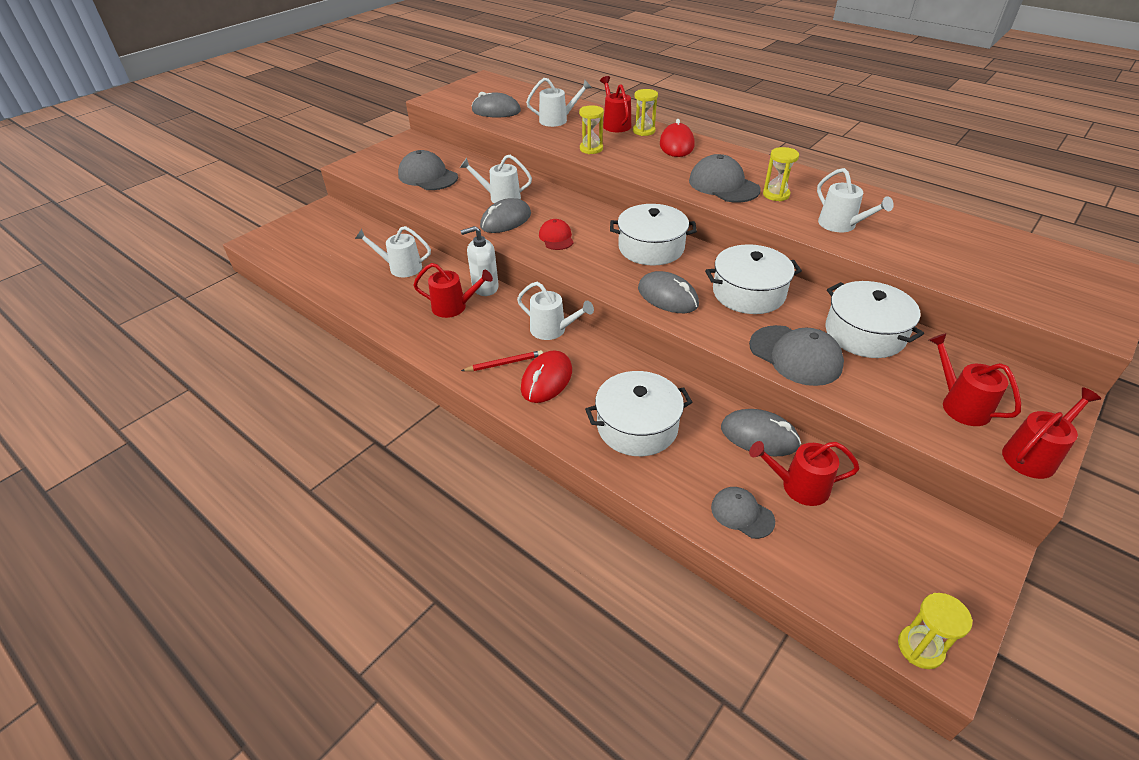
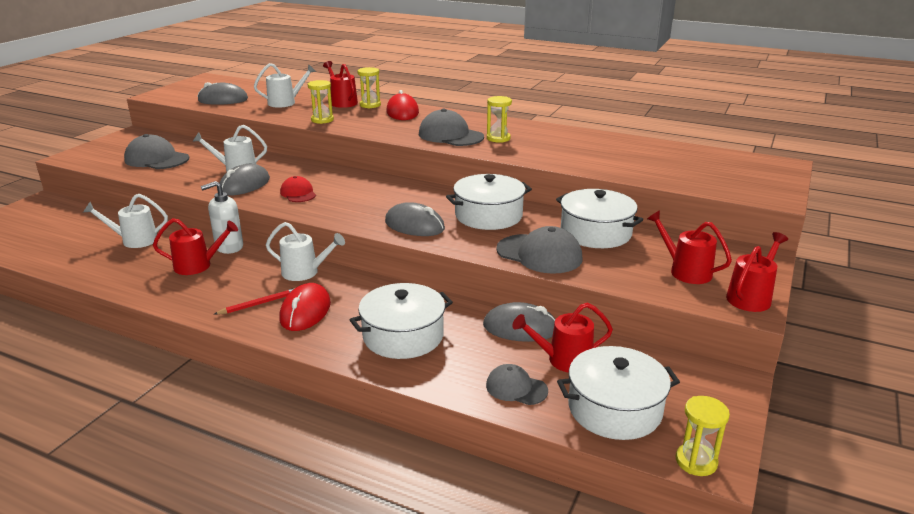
camera: 15 degrees left, 15 degrees down
white pot [610,204,697,266] -> white pot moved to [557,346,680,440]
white watering can [817,168,894,232] -> none

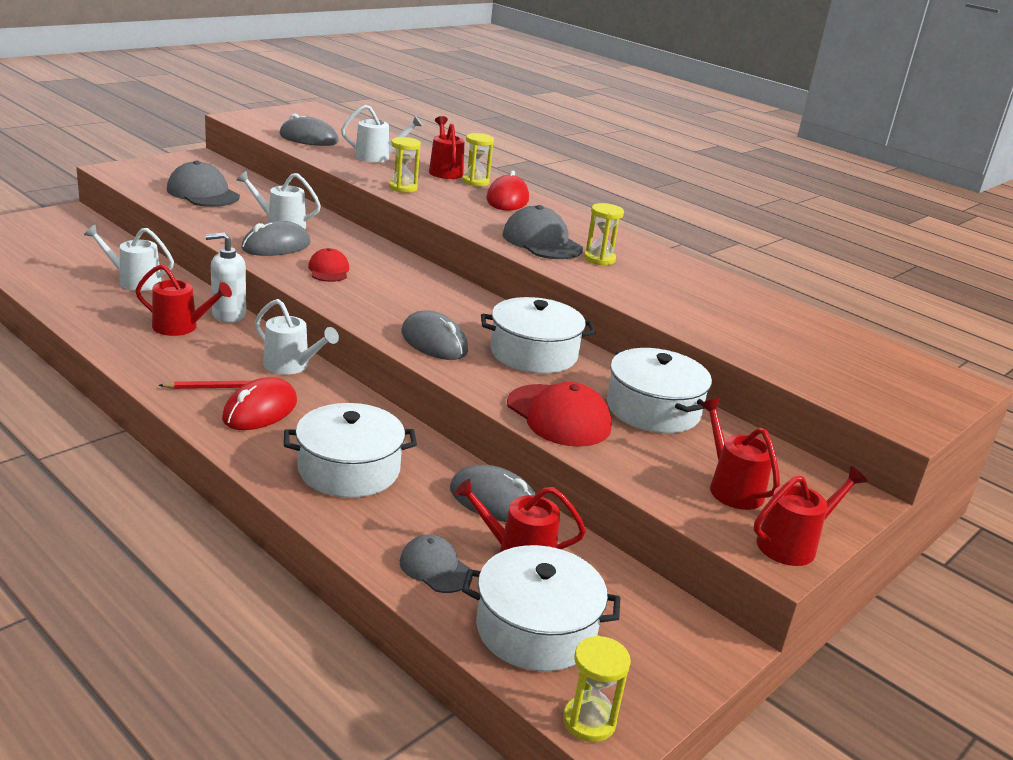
camera: 15 degrees right, 0 degrees up
grey cap [496,226,582,274] -> red cap [507,382,612,447]

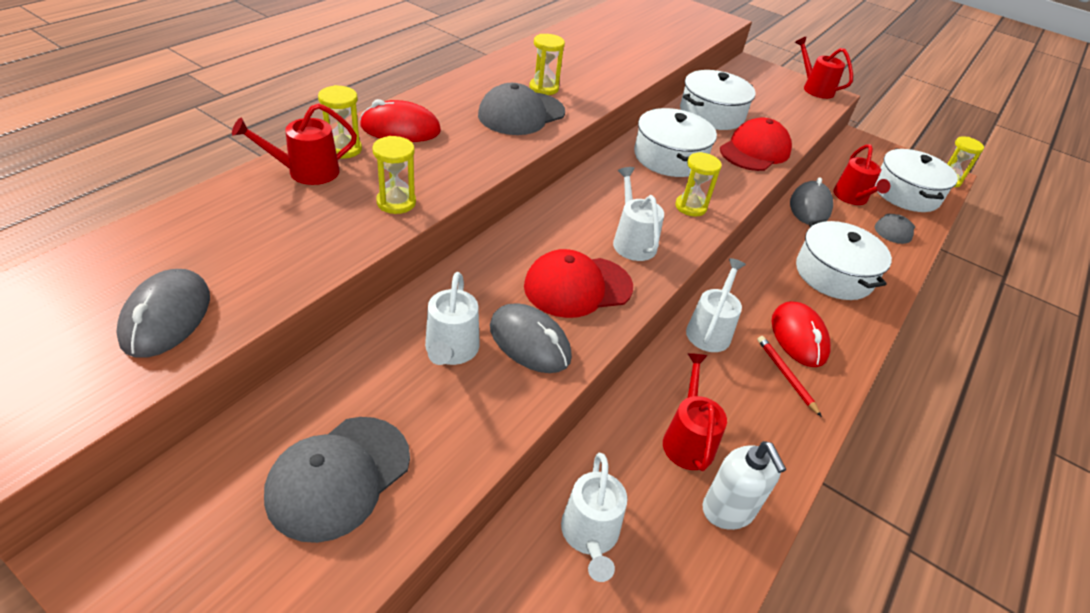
camera: 100 degrees left, 15 degrees up
white soap dispenser [205,232,246,323] -> white soap dispenser moved to [702,441,787,530]
red mouse [222,377,297,430] -> red mouse turned 60 degrees clockwise [772,301,831,367]
red cap [308,248,349,282] -> red cap [524,249,633,318], size x1.67
white watering can [341,105,423,163] -> white watering can moved to [613,167,664,261]
grey mouse [401,310,468,360] -> yellow hourglass [675,152,722,217]
red watering can [700,398,780,510] -> none

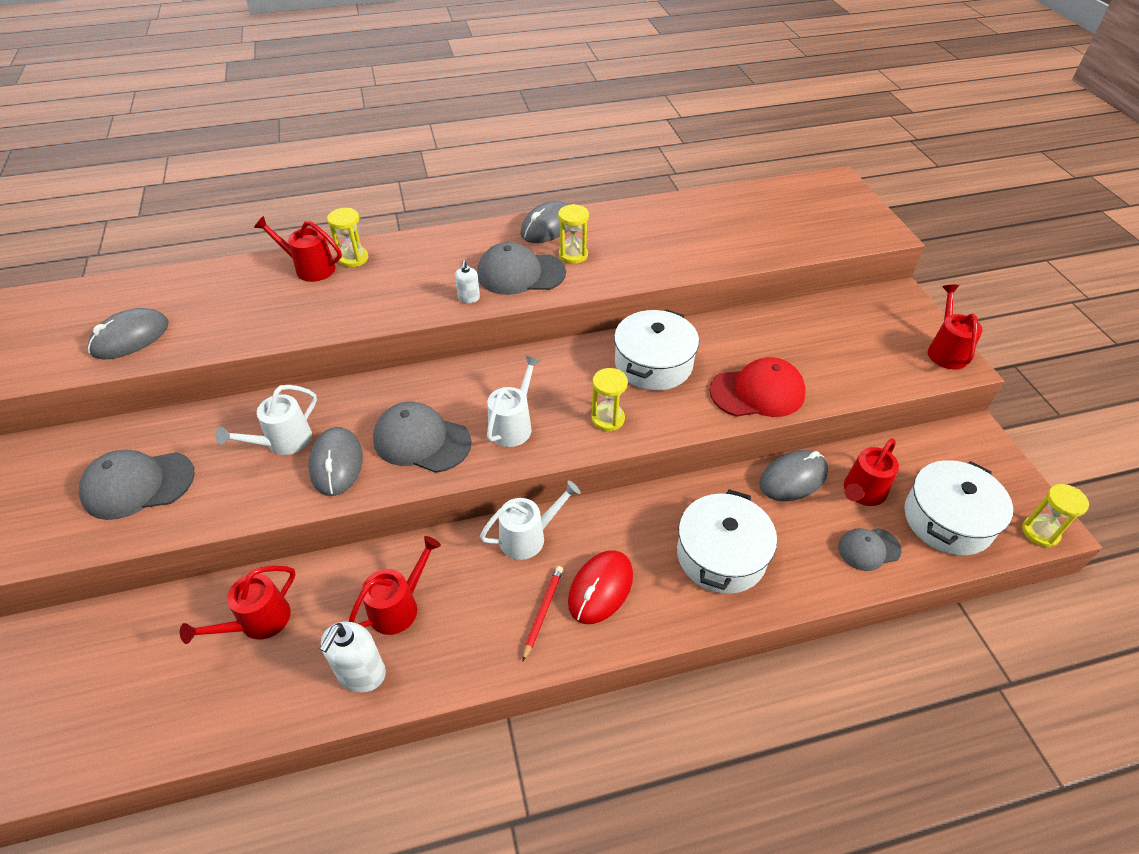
camera: 45 degrees right, 5 degrees up
red mouse [360,99,441,142] -> none
yellow hourglass [372,136,416,214] -> none
red cap [524,249,633,318] -> grey cap [373,402,471,473]
white watering can [561,453,627,582] -> red watering can [180,566,295,644]
white pot [680,70,756,130] -> none
none -> white soap dispenser [455,260,480,303]
none -> grey mouse [520,201,568,243]

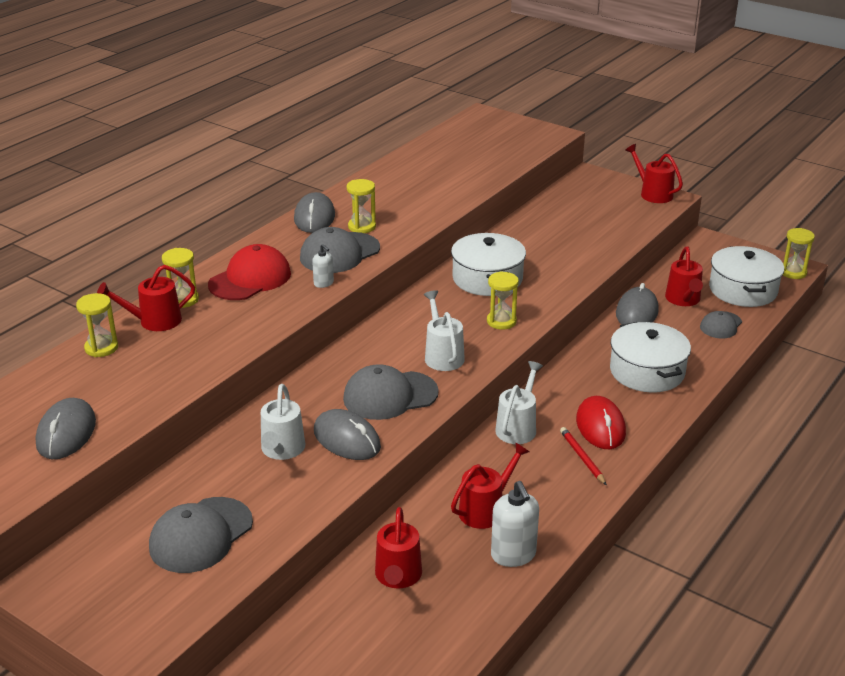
camera: 40 degrees left, 15 degrees down
red watering can [349,536,441,635] -> red watering can turned 45 degrees clockwise [451,442,529,529]
red cap [709,357,806,417] -> red cap moved to [208,244,291,300]
none -> yellow hourglass [76,293,118,357]

